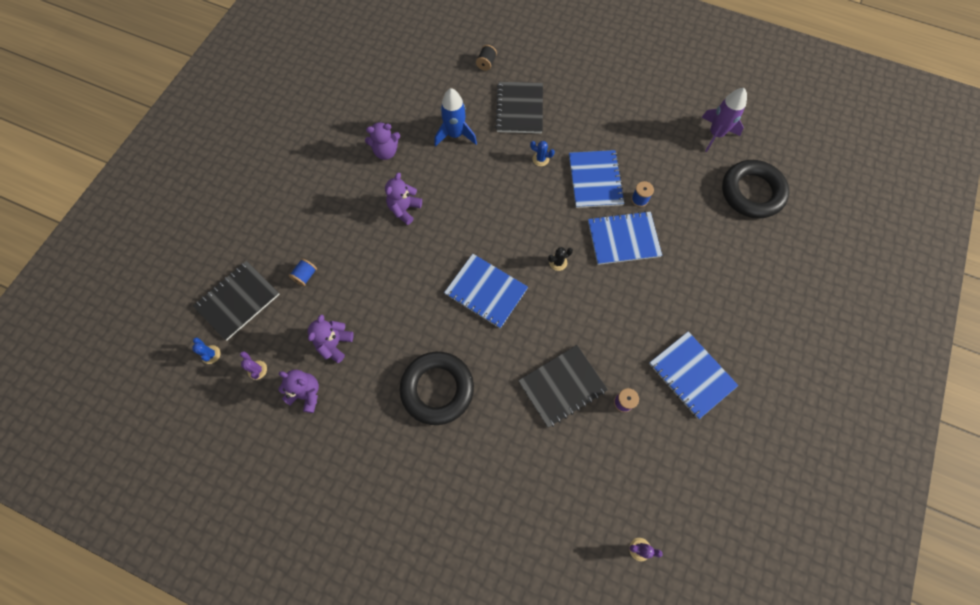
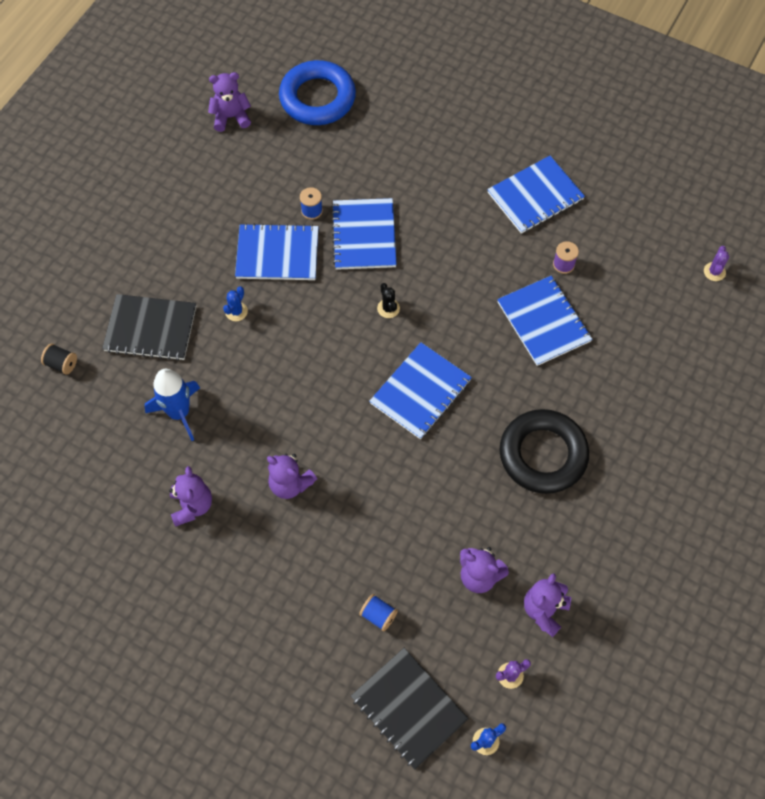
camera: 85 degrees left, 5 degrees down
black notebook [518,345,608,428] -> blue notebook [497,276,592,366]
purple rocket [701,88,747,152] -> purple teddy bear [208,72,251,132]
black ring [722,160,789,219] -> blue ring [279,60,356,125]

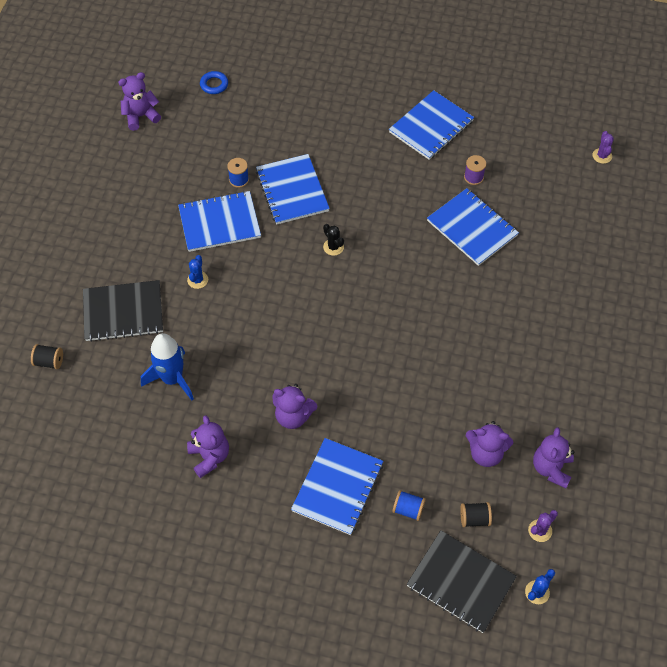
camera: 15 degrees left, 5 degrees down
blue ring [279,60,356,125] -> blue ring [200,71,228,94], size x0.41
blue notebook [369,342,472,439] -> blue notebook moved to [291,438,383,535]
black ring [499,409,589,494] -> none
none -> black spool [460,502,492,527]

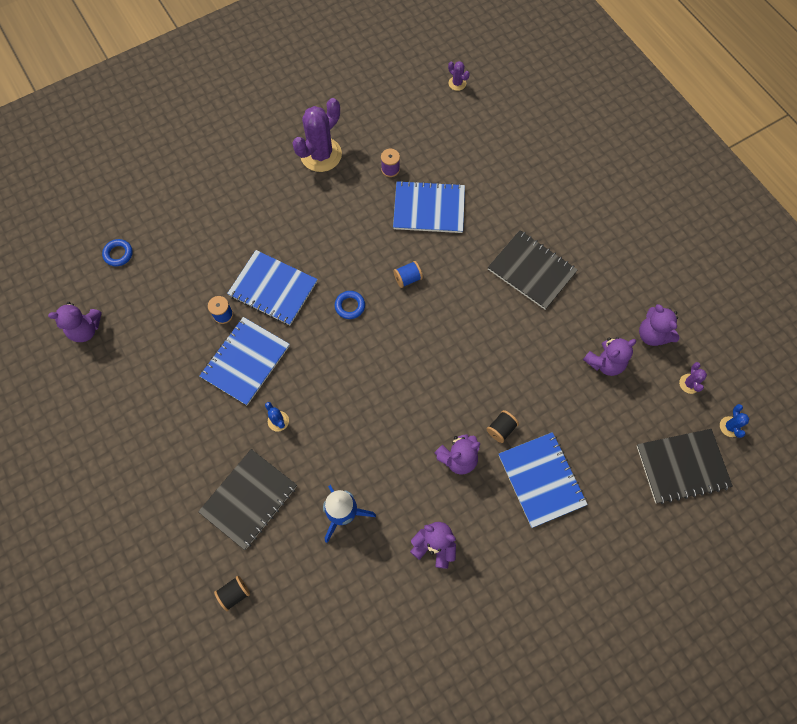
camera: 45 degrees left, 10 degrees up
purple teddy bear [118,72,161,131] -> purple teddy bear turned 120 degrees counterclockwise [48,302,102,342]
black cactus [323,224,344,256] -> blue ring [335,291,365,319]
blue notebook [389,90,474,160] -> purple cactus [292,98,342,172]
blue spool [392,490,426,521] -> blue spool moved to [394,261,423,288]
black spool [460,502,492,527] -> black spool moved to [487,410,519,443]
none -> black notebook [488,230,578,310]

